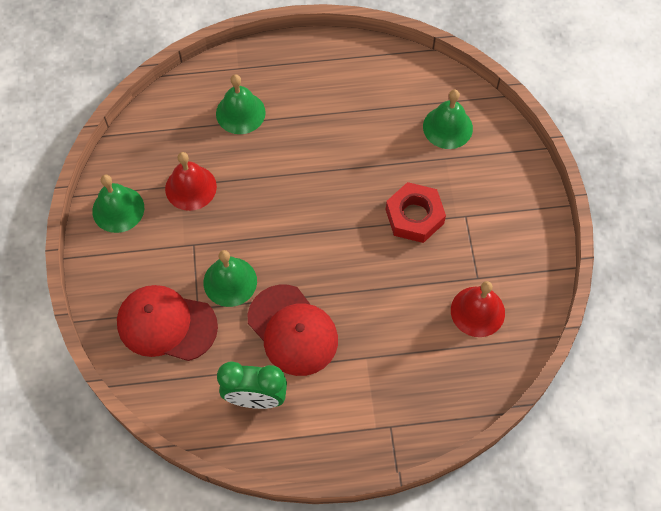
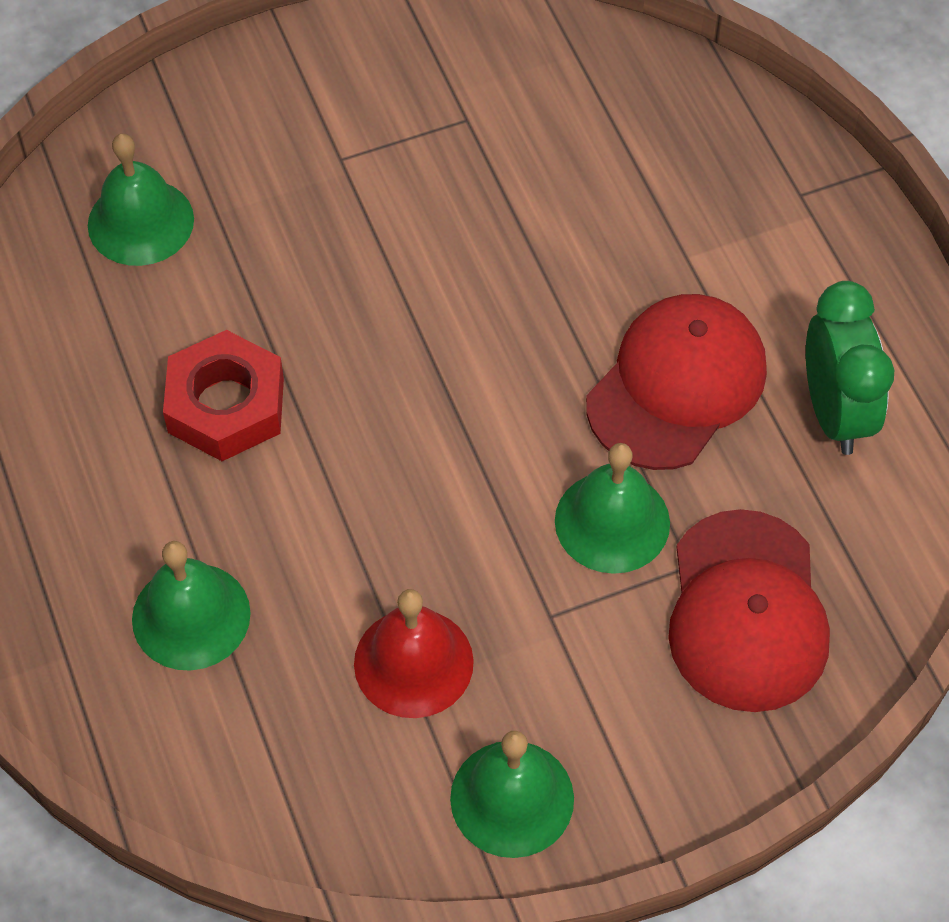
camera: 105 degrees left, 5 degrees down
red nut [386,182,446,243] -> red nut moved to [163,330,284,461]
red bell [451,281,505,337] -> none

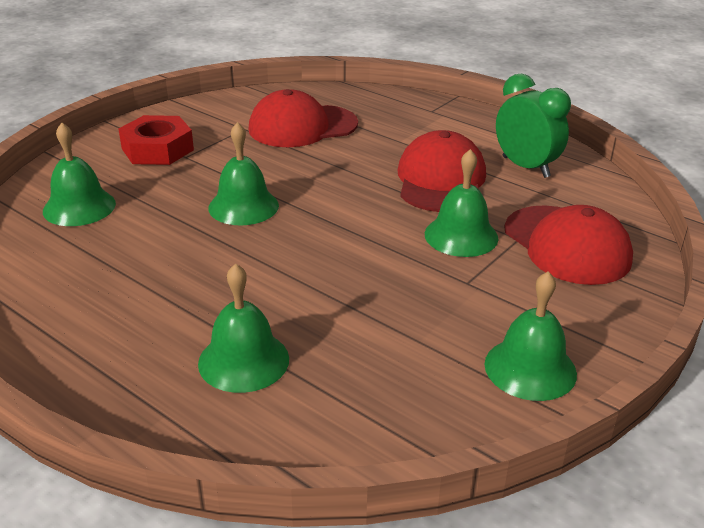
camera: 30 degrees left, 25 degrees down
red nut [163,330,284,461] -> red nut moved to [119,115,194,165]
red bell [354,589,474,718] -> none
none -> green bell [208,122,279,225]
none -> red cap [248,89,358,147]

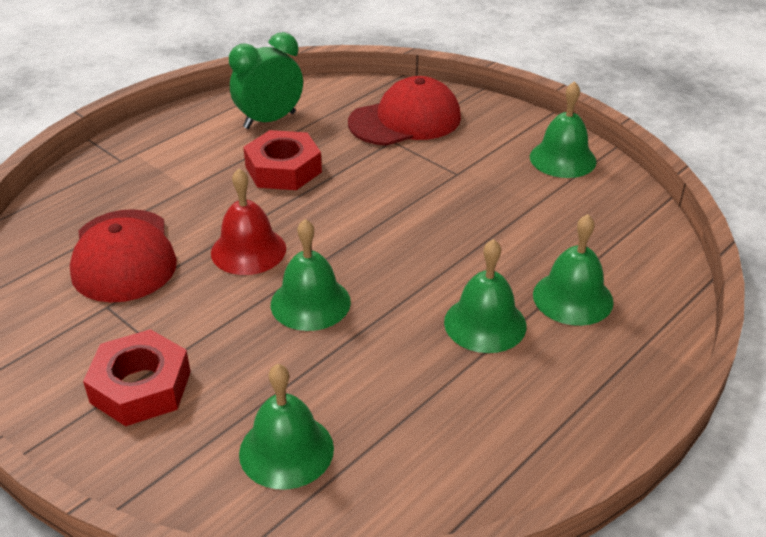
camera: 85 degrees left, 5 degrees up
red cap [398,130,486,212] -> red nut [243,130,322,190]
green bell [425,149,498,257] -> green bell moved to [444,239,527,353]
none -> red bell [211,169,286,275]

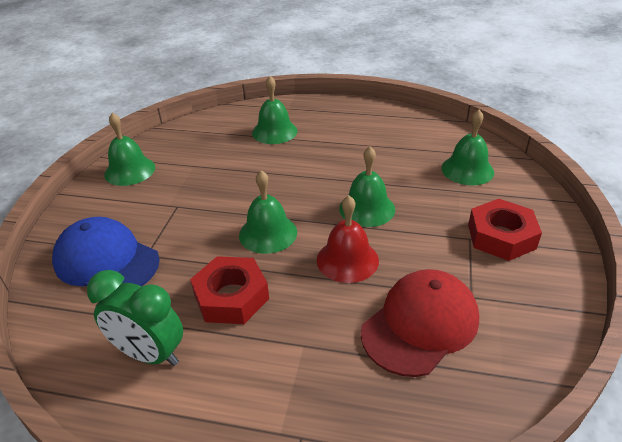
camera: 120 degrees left, 0 degrees up
red cap [348,76,461,146] -> blue cap [52,217,160,286]
green bell [444,239,527,353] -> green bell moved to [239,170,297,254]

